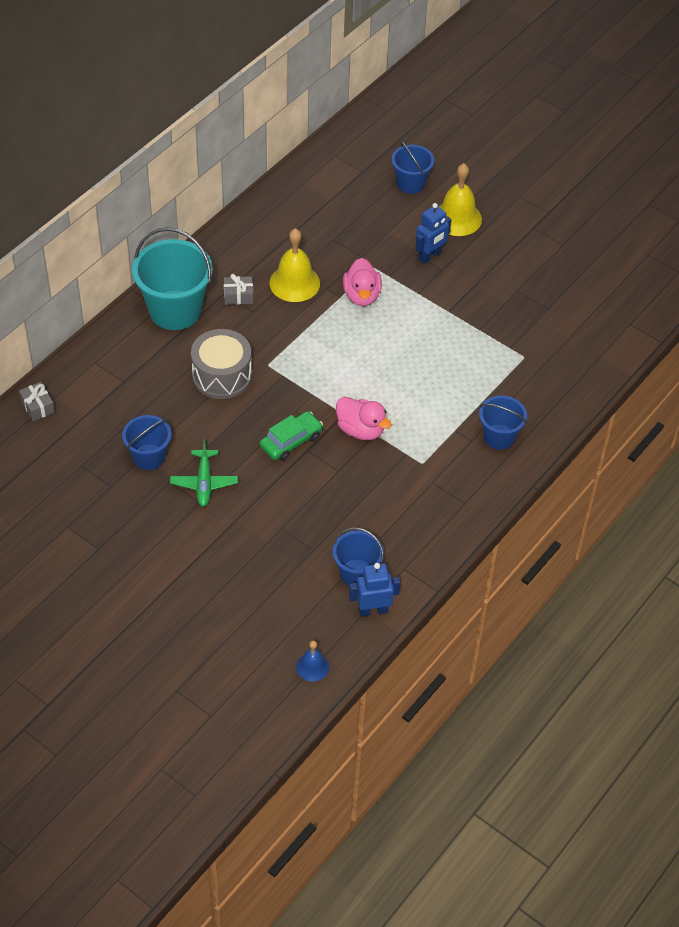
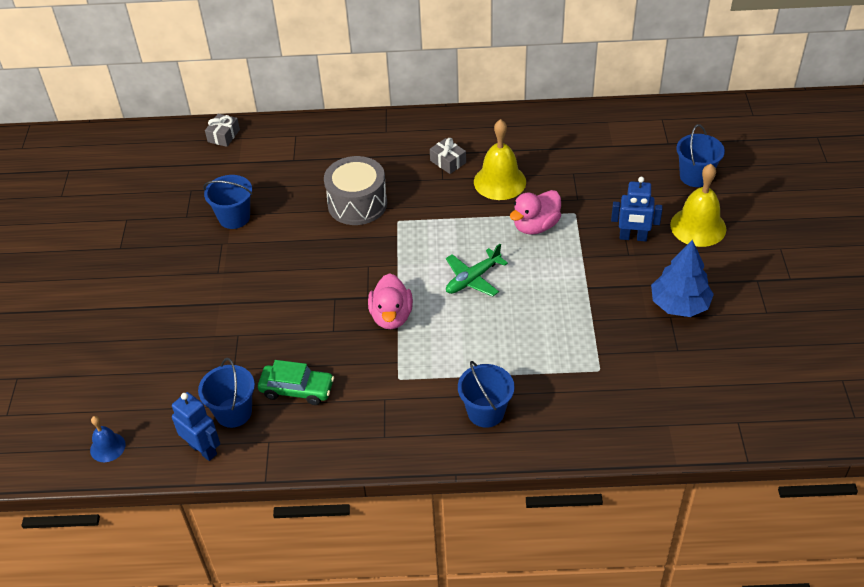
camera: 55 degrees right, 5 degrees down
turquoise bucket [132,227,213,330] -> none
green plane [170,440,238,507] -> green plane moved to [446,244,508,297]
green car [260,411,323,461] -> green car moved to [258,360,334,405]
none -> blue tree [651,240,714,317]

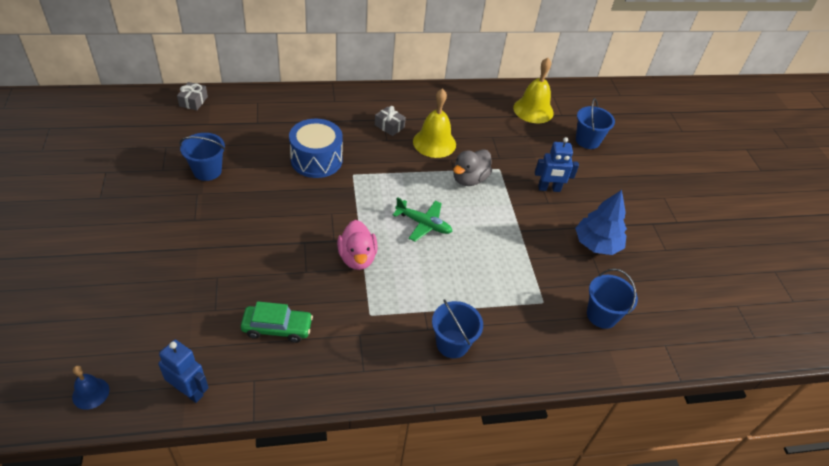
camera: 15 degrees left, 0 degrees up
blue bucket [198,358,255,428] -> blue bucket moved to [587,269,638,329]
grey drum [324,156,387,225] -> blue drum [289,119,343,178]
green plane [446,244,508,297] -> green plane turned 105 degrees counterclockwise [393,197,453,242]
pink duck [510,190,561,235] -> grey duck [453,149,492,186]
yellow bell [670,164,726,247] -> yellow bell moved to [513,58,554,123]

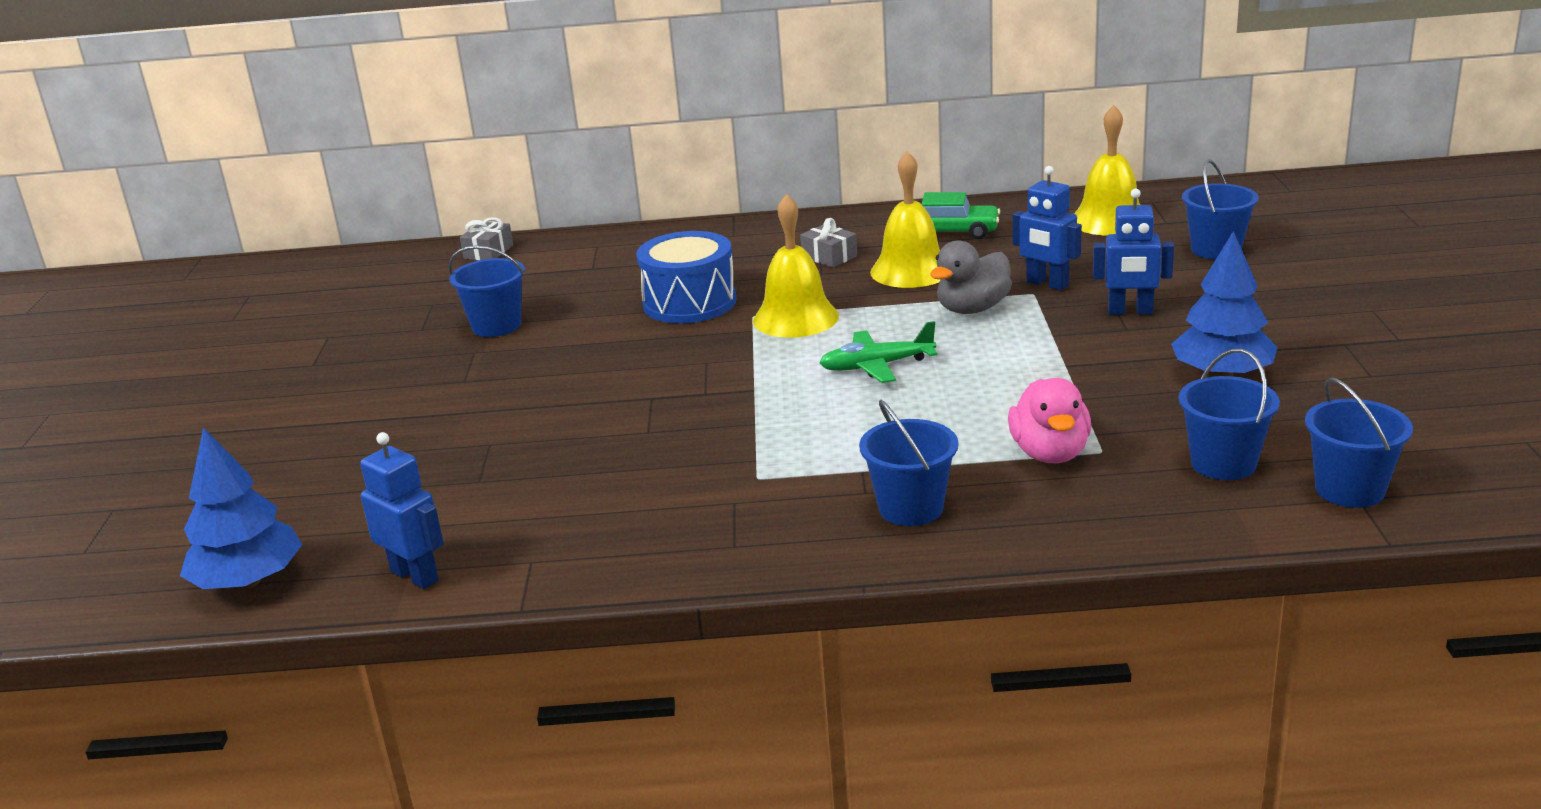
camera: 15 degrees right, 20 degrees down
blue bell [72,366,109,410] -> blue tree [180,427,302,589]
green car [241,301,313,343] -> green car moved to [922,192,1000,239]
pink duck [337,220,378,270] -> pink duck moved to [1008,378,1091,463]
green plane [393,197,453,242] -> green plane turned 135 degrees clockwise [819,321,938,383]
none -> yellow bell [753,194,839,338]
none -> blue robot [1013,166,1082,290]
none -> blue bucket [1305,377,1413,508]

